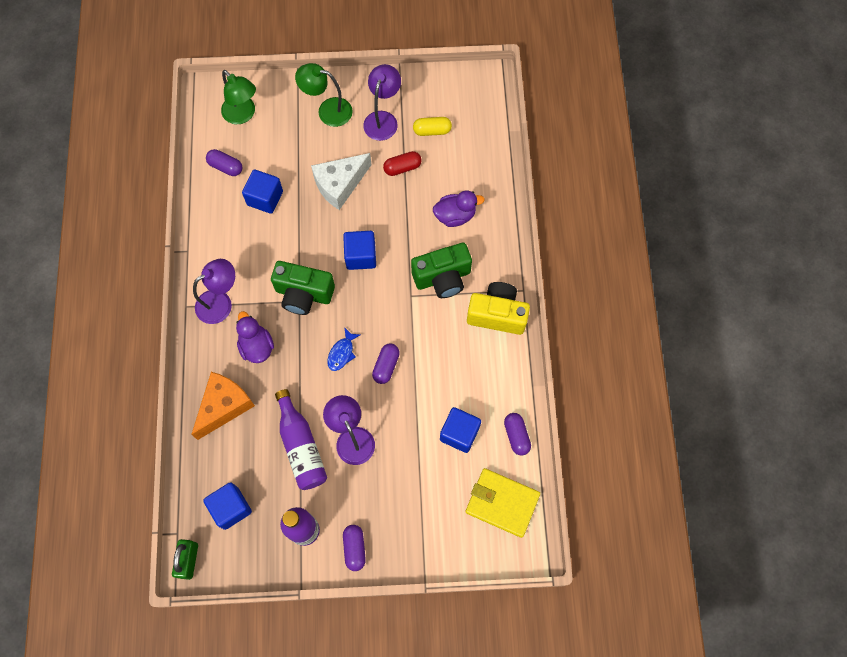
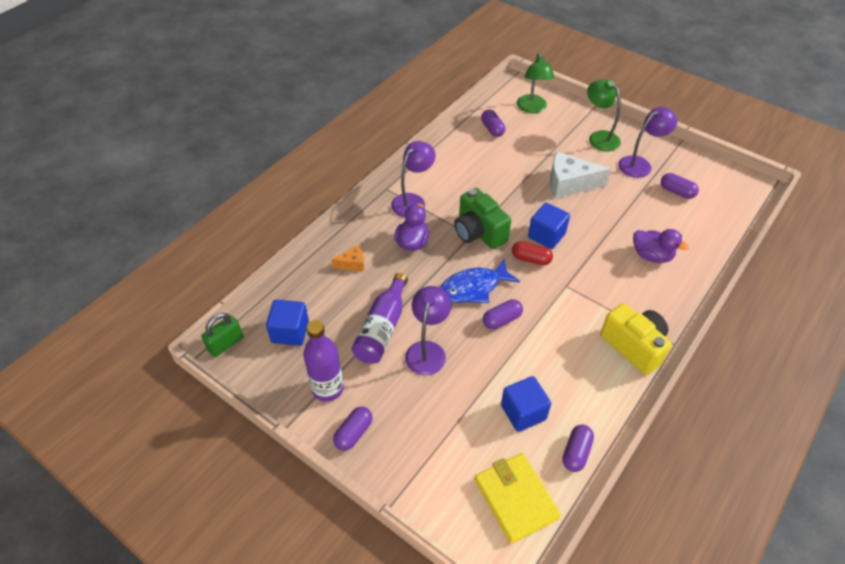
camera: 40 degrees right, 20 degrees down
orange cheese [191,372,255,440] -> orange cheese [331,245,364,271], size x0.51
purple lamp [193,259,235,324] -> purple lamp turned 60 degrees counterclockwise [391,141,436,217]
blue cube [242,169,283,214] -> none
blue fish [327,327,361,371] -> blue fish [440,259,520,303], size x1.74
red capsule [383,151,422,176] -> red capsule moved to [512,241,553,266]
green camera [411,243,472,298] -> none
yellow capsule [413,117,452,136] -> purple capsule [661,173,699,199]

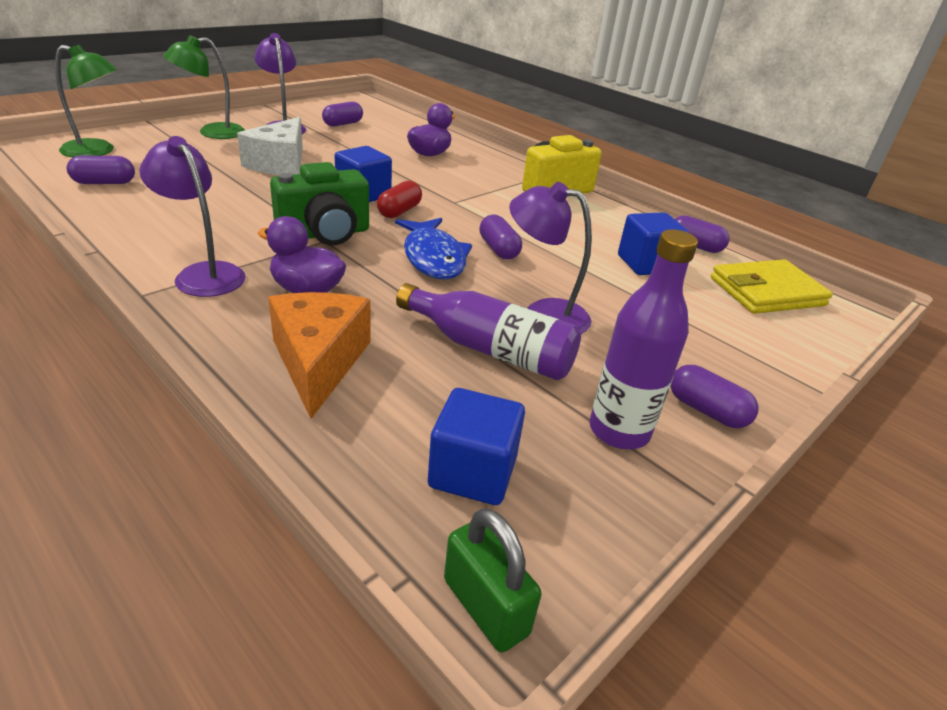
camera: 85 degrees left, 15 degrees down
orange cheese [331,245,364,271] -> orange cheese [268,292,371,419], size x1.96

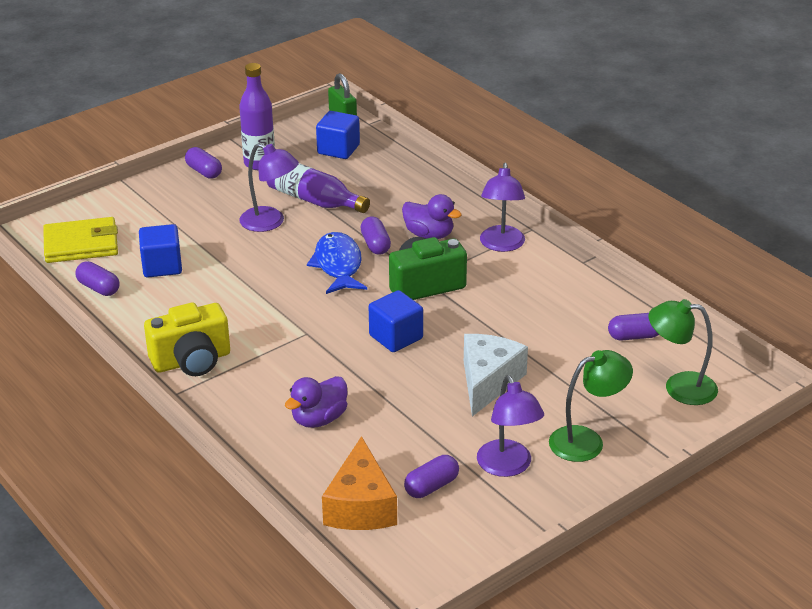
camera: 170 degrees left, 0 degrees up
purple lamp [139,136,246,297] -> purple lamp turned 45 degrees clockwise [480,163,525,252]
orange cheese [268,292,371,419] -> orange cheese moved to [322,436,397,530]
red capsule [377,181,422,218] -> none
purple capsule [479,214,522,259] -> purple capsule moved to [360,216,391,255]

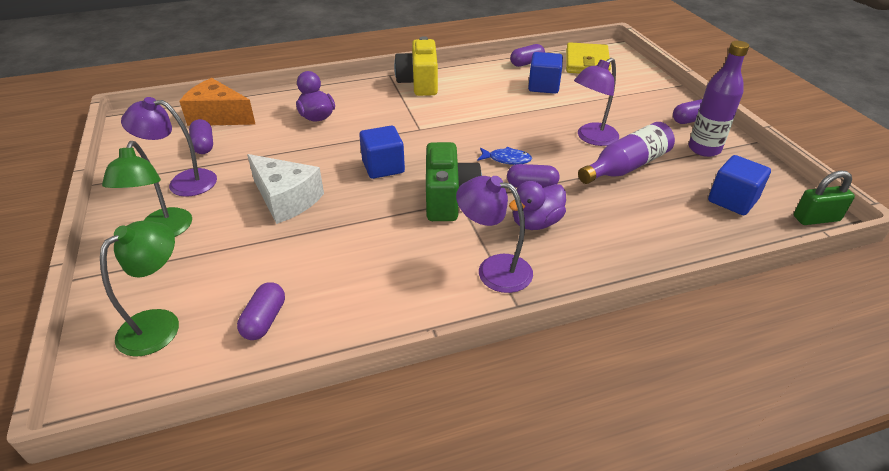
camera: 110 degrees right, 5 degrees up
blue fish [307,232,367,294] -> blue fish [477,147,532,165], size x0.57

